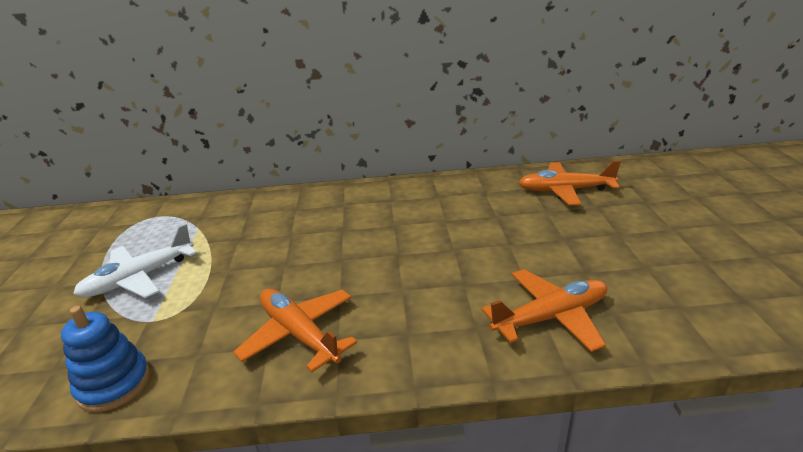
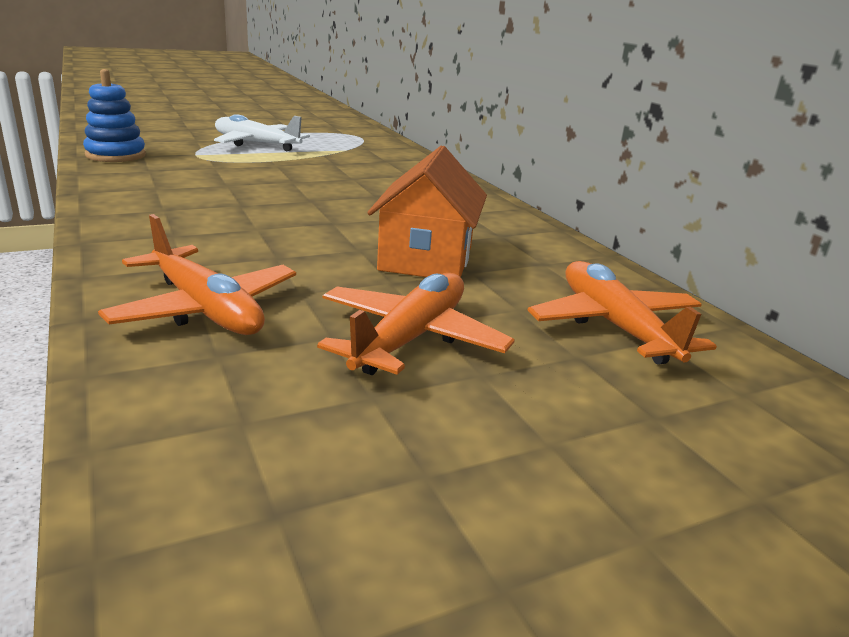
camera: 65 degrees right, 5 degrees down
orange plane [233,289,357,372] -> orange plane moved to [317,273,515,375]
none -> orange house [367,146,487,277]

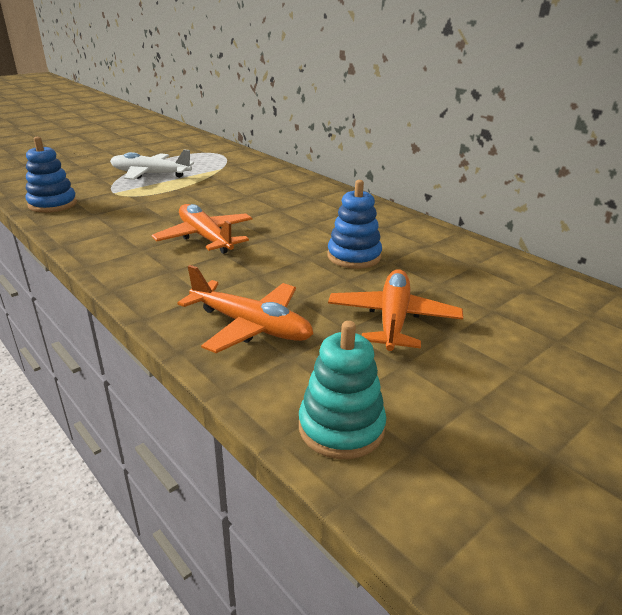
camera: 15 degrees left, 5 degrees up
orange house [367,146,487,277] -> blue stacking toy [327,180,382,269]
orange plane [527,261,717,365] -> orange plane moved to [151,204,253,254]
none -> turquoise stacking toy [299,321,386,459]

